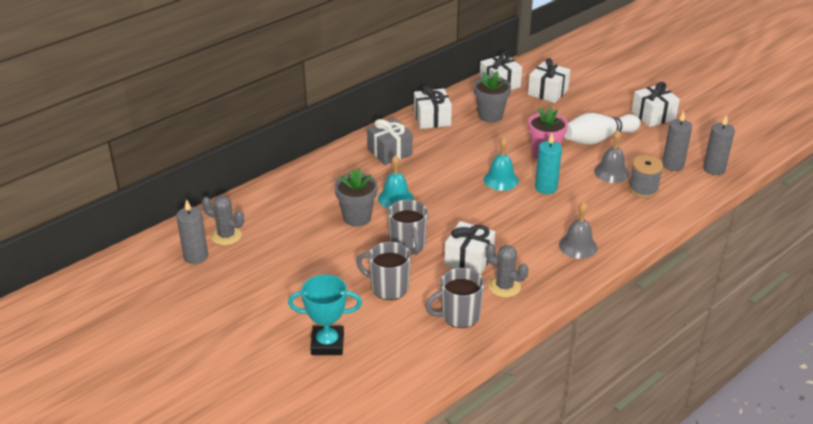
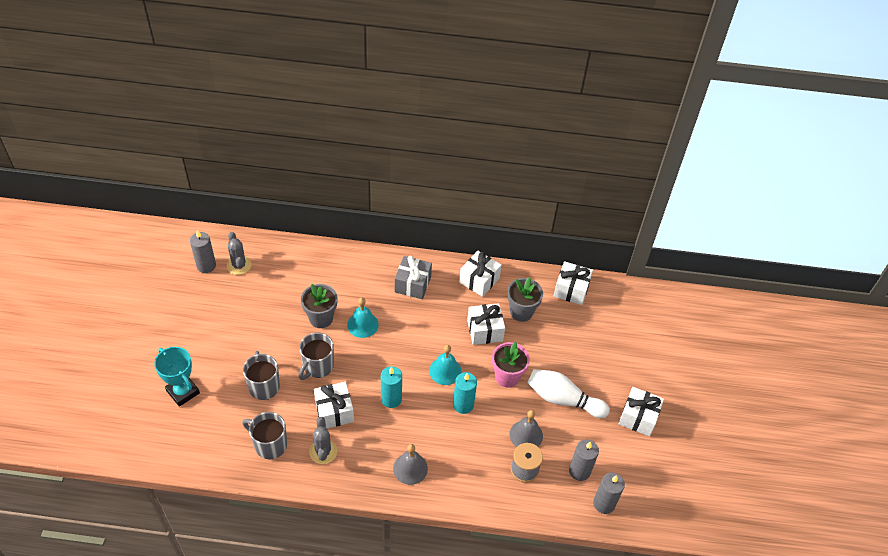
camera: 45 degrees right, 15 degrees up
white gift [528,58,570,103] -> white gift moved to [467,303,505,345]
none -> turquoise candle [381,366,402,408]

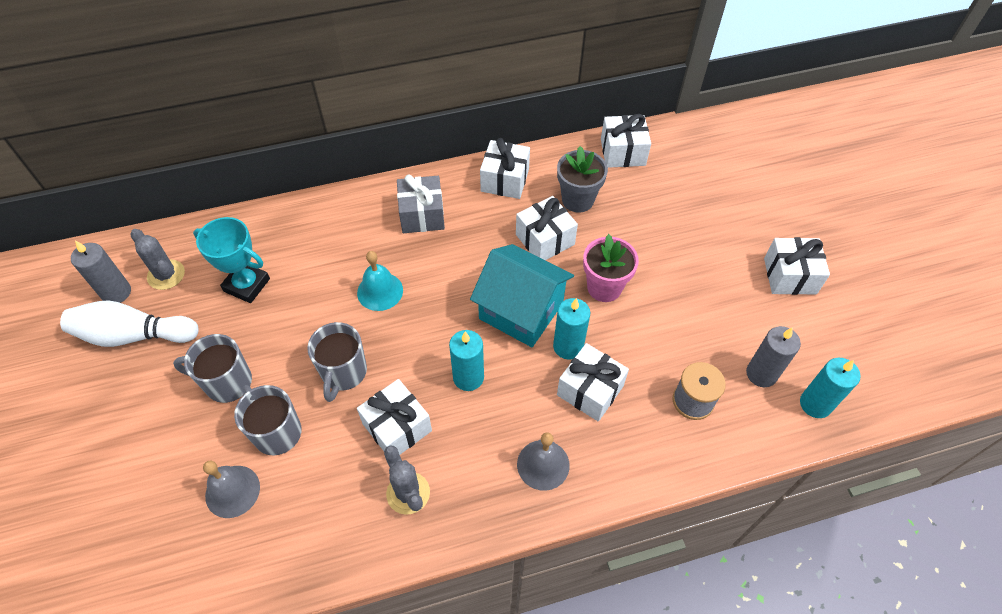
camera: 20 degrees left, 5 degrees up
turquoise trophy [154,347,200,407] -> turquoise trophy moved to [193,217,270,303]
grey mug [242,412,287,459] -> grey mug moved to [173,334,252,403]
grey flower pot [301,284,338,328] -> none
turquoise bell [429,345,462,385] -> turquoise house [470,244,574,347]
grey bell [509,410,543,447] -> grey bell moved to [203,461,260,518]
white bowling pin [527,369,610,418] -> white bowling pin moved to [60,300,199,347]
grey candle [593,473,625,514] -> turquoise candle [800,358,861,418]
none -> white gift [557,343,629,422]

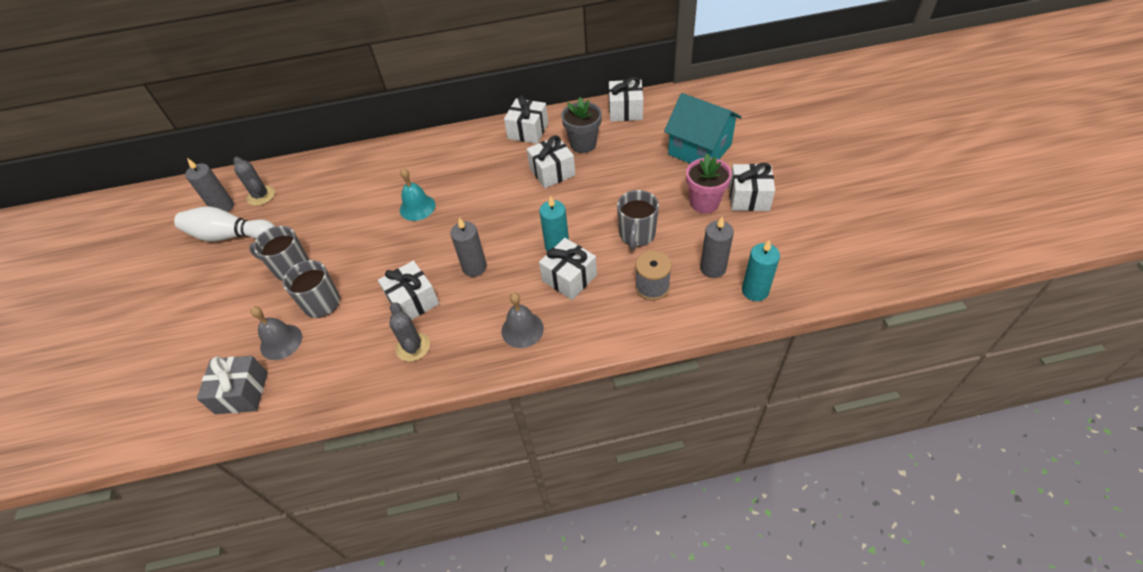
camera: 10 degrees right, 5 degrees down
turquoise trophy [193,217,270,303] -> none
grey mug [307,322,367,402] -> grey mug moved to [617,190,659,250]
grey gift [397,174,445,233] -> grey gift moved to [197,356,268,414]
turquoise candle [449,330,484,391] -> grey candle [450,217,487,277]
turquoise house [470,244,574,347] -> turquoise house moved to [664,93,742,163]
pink flower pot [583,234,639,302] -> pink flower pot moved to [686,154,732,213]

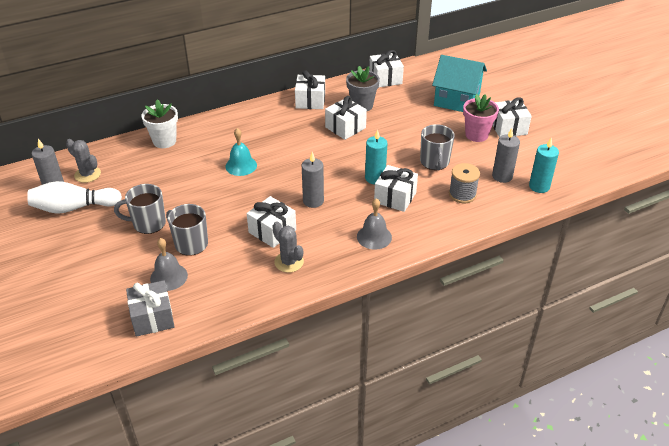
camera: 20 degrees left, 10 degrees down
none -> white flower pot [141,99,178,148]

